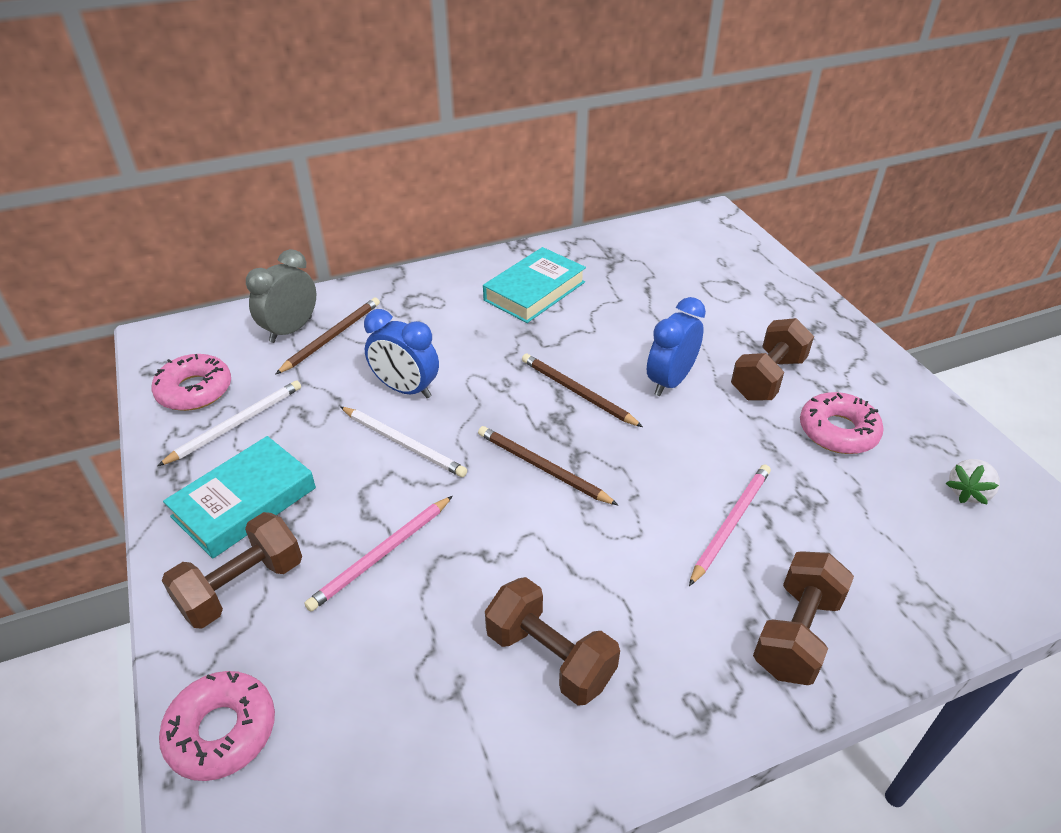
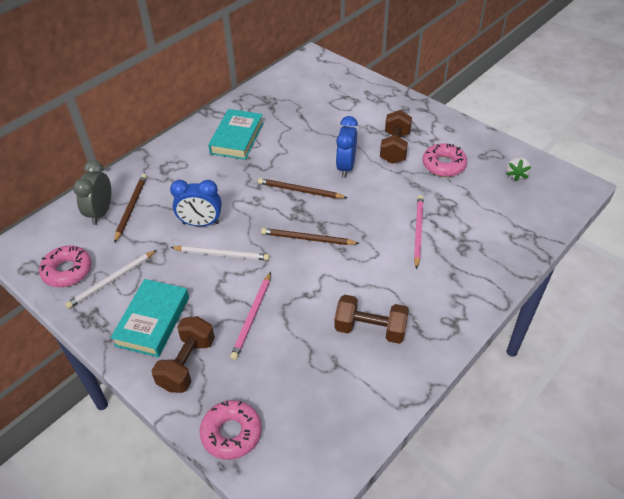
camera: 25 degrees left, 5 degrees up
white pencil [158,380,301,466] -> white pencil turned 150 degrees counterclockwise [65,250,157,309]
brown dumbbell [753,551,854,685] -> none

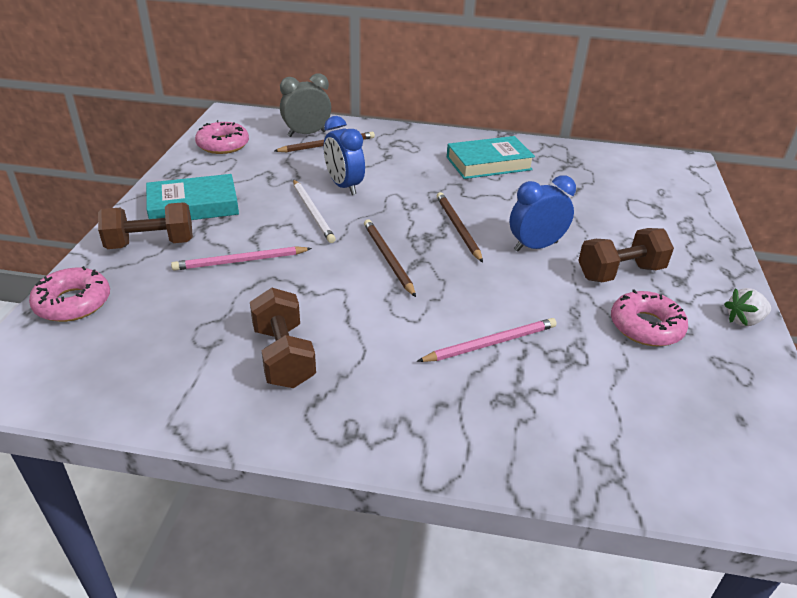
camera: 55 degrees right, 10 degrees down
white pencil [65,250,157,309] -> none
white strawberry [507,157,531,181] -> white strawberry moved to [724,288,771,326]

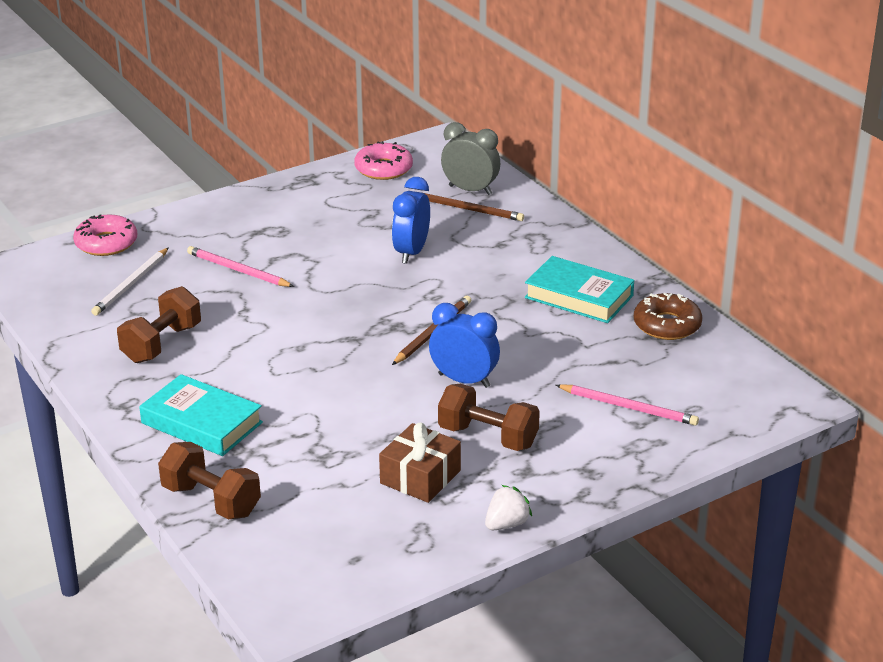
camera: 50 degrees right, 5 degrees down
brown dumbbell [98,202,193,249] -> brown dumbbell moved to [158,442,261,520]
turquoise book [146,174,239,220] -> turquoise book moved to [139,374,263,456]
white pencil [293,179,336,243] -> white pencil moved to [91,248,169,316]
brown pencil [364,219,416,297] -> none
pink pencil [417,318,557,362] -> pink pencil moved to [556,384,699,426]
pink donut [611,289,688,346] -> brown gift [379,423,461,503]
white strawberry [724,288,771,326] -> white strawberry turned 105 degrees clockwise [485,485,532,530]
none -> brown donut [634,293,703,340]

